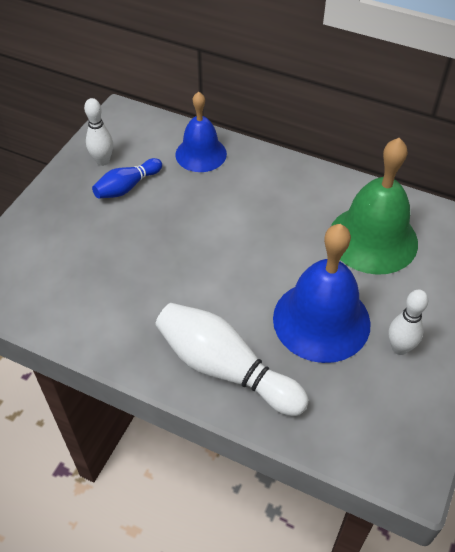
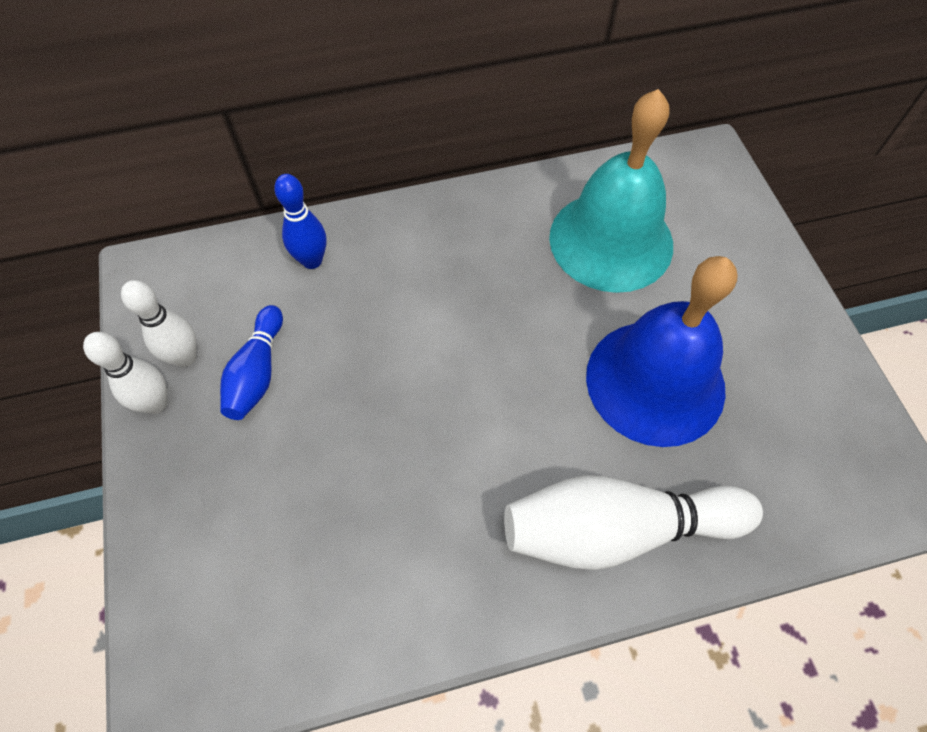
camera: 40 degrees left, 10 degrees up
blue bell [175,91,227,172] -> blue bowling pin [274,174,327,269]
green bell [331,138,418,275] -> turquoise bell [549,89,673,293]
white bowling pin [388,289,428,355] -> white bowling pin moved to [83,332,168,414]

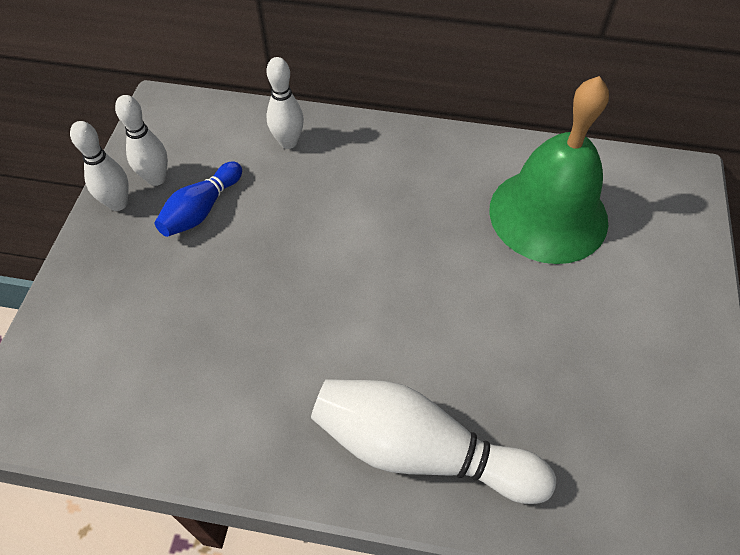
camera: 25 degrees right, 5 degrees down
blue bowling pin [274,174,327,269] -> white bowling pin [266,57,304,149]
turquoise bell [549,89,673,293] -> green bell [489,76,609,264]
blue bell [586,256,737,447] -> none

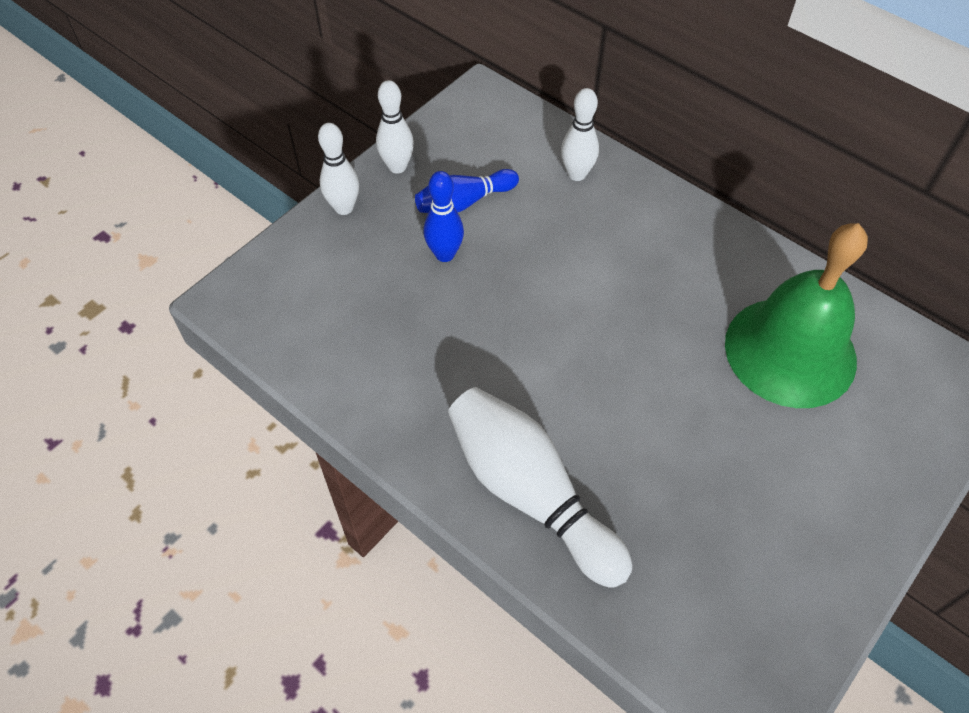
camera: 30 degrees right, 0 degrees up
white bowling pin [115,95,168,186] -> white bowling pin moved to [318,123,359,215]
none -> blue bowling pin [423,171,464,262]

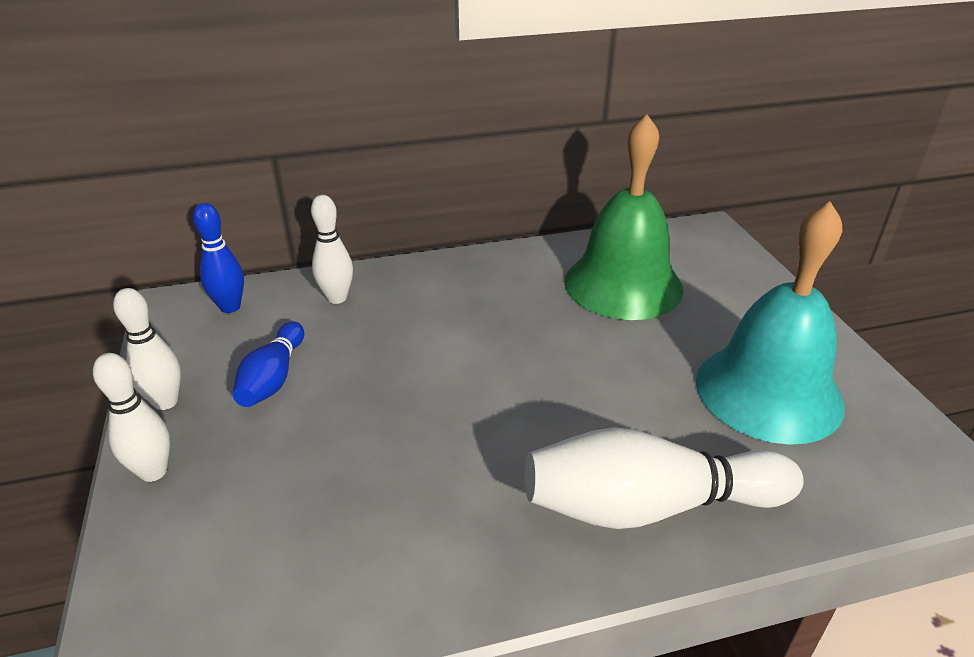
camera: 55 degrees left, 20 degrees down
blue bowling pin [423,171,464,262] -> blue bowling pin moved to [193,203,244,313]
none -> turquoise bell [696,201,845,445]

